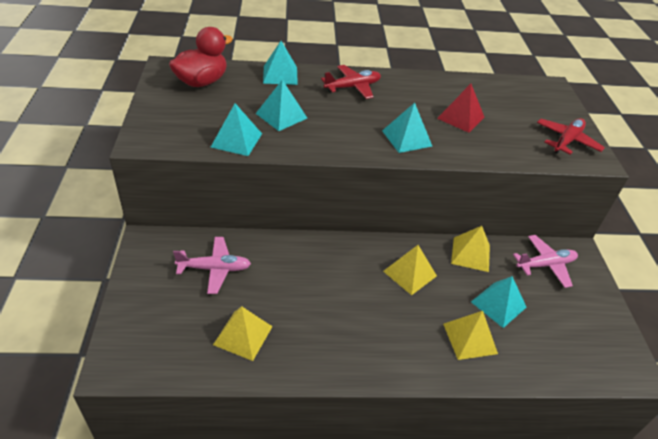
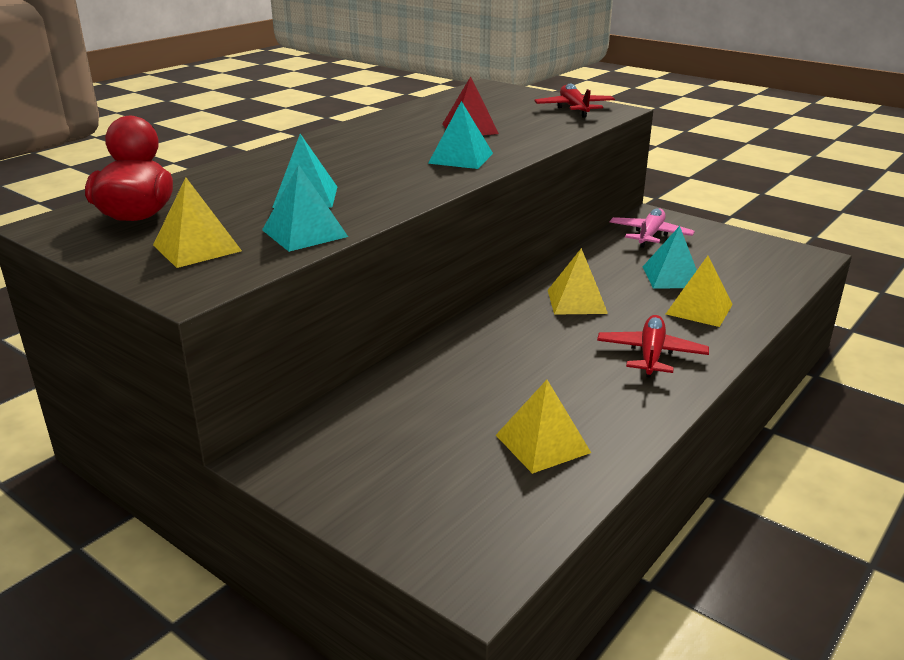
camera: 45 degrees left, 15 degrees down
pink plane [173,237,251,294] -> none
turquoise pyramid [263,41,298,85] -> none
red plane [321,65,381,99] -> red plane moved to [597,315,709,378]
yellow pyramid [451,226,490,272] -> yellow pyramid moved to [153,177,242,268]

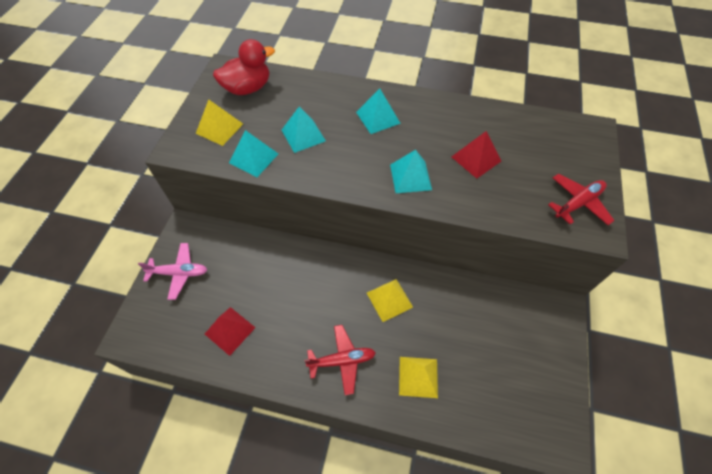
camera: 65 degrees right, 30 degrees up
yellow pyramid [496,380,591,474] -> red pyramid [205,307,256,356]
pink plane [610,208,695,248] -> pink plane moved to [138,243,207,300]
turquoise pyramid [643,226,697,288] -> turquoise pyramid moved to [356,89,401,134]

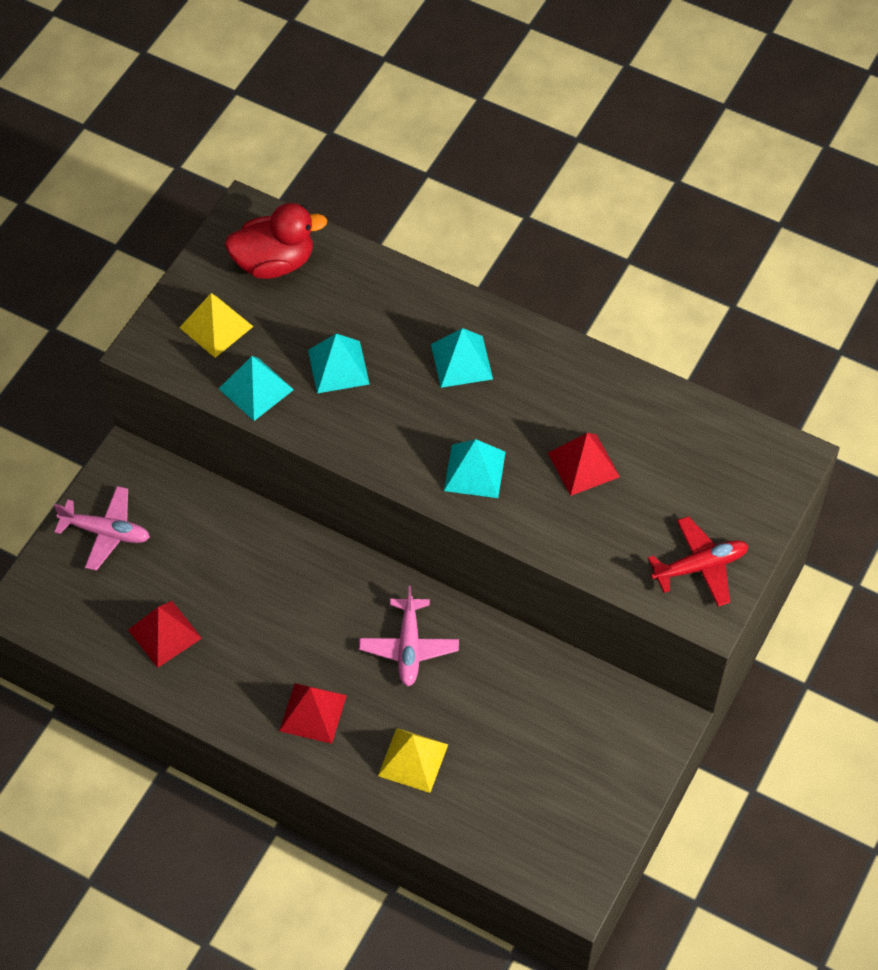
camera: 15 degrees right, 0 degrees up
red plane [304,325,376,395] -> red pyramid [279,683,347,744]
yellow pyramid [367,279,413,322] -> pink plane [359,586,459,686]

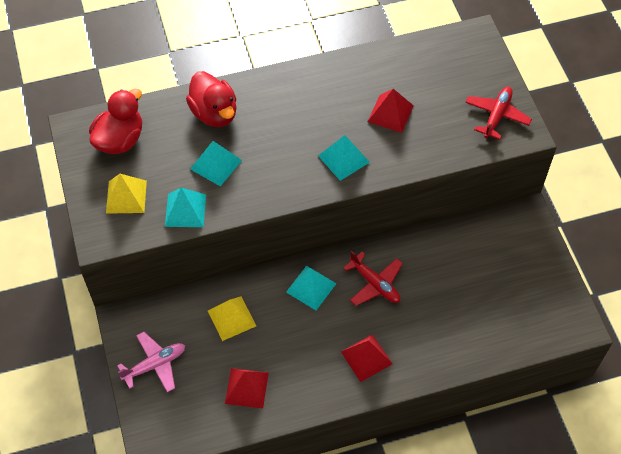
camera: 45 degrees left, 0 degrees up
pink plane [359,586,459,686] -> red plane [343,251,403,306]
yellow pyramid [378,728,448,793] -> yellow pyramid moved to [208,296,256,341]
turquoise pyramid [431,328,493,388] -> turquoise pyramid moved to [286,266,336,310]
none -> red duck [186,71,237,127]

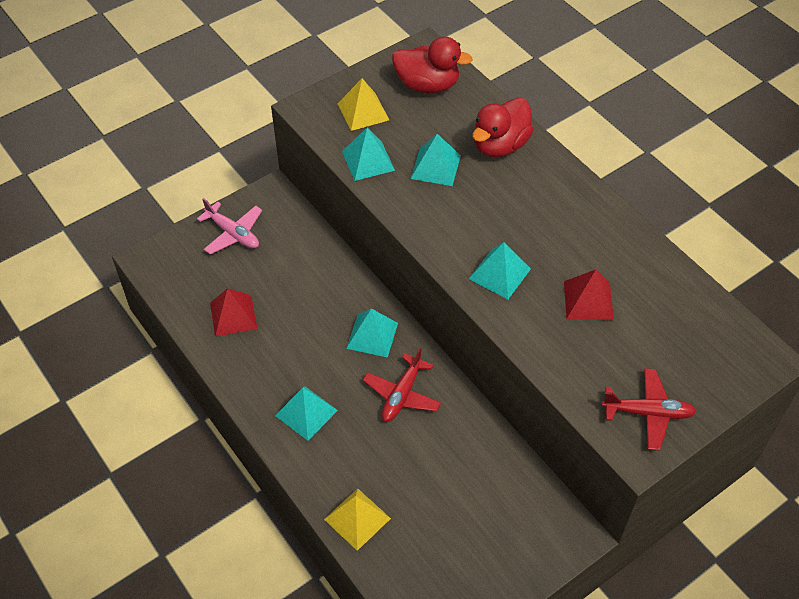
camera: 70 degrees right, 5 degrees down
yellow pyramid [208,296,256,341] -> yellow pyramid moved to [324,489,391,551]
red pyramid [341,334,393,382] -> turquoise pyramid [275,386,338,441]

